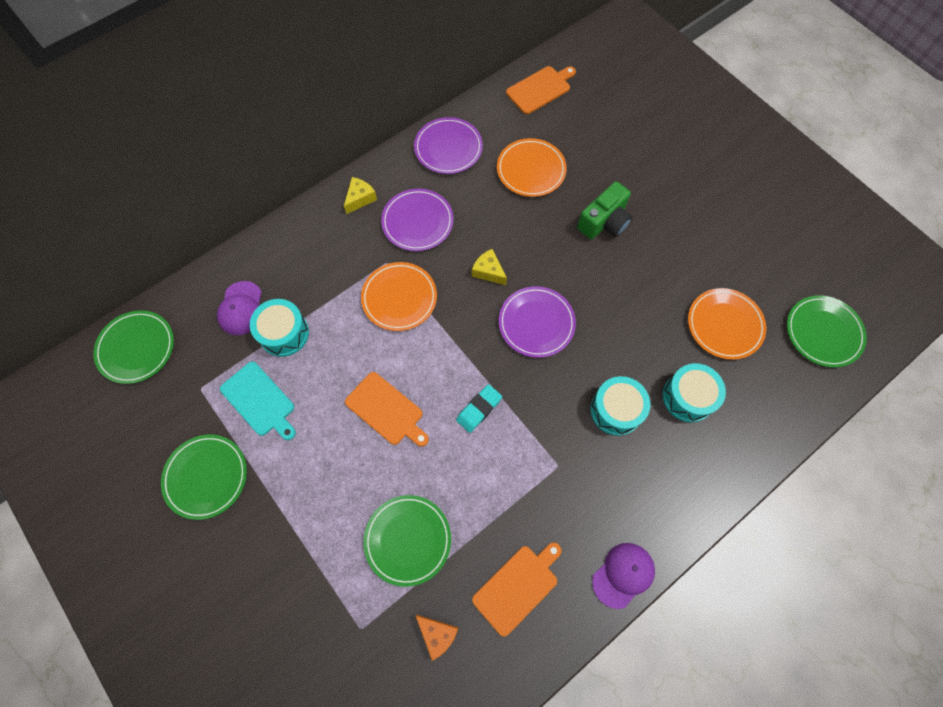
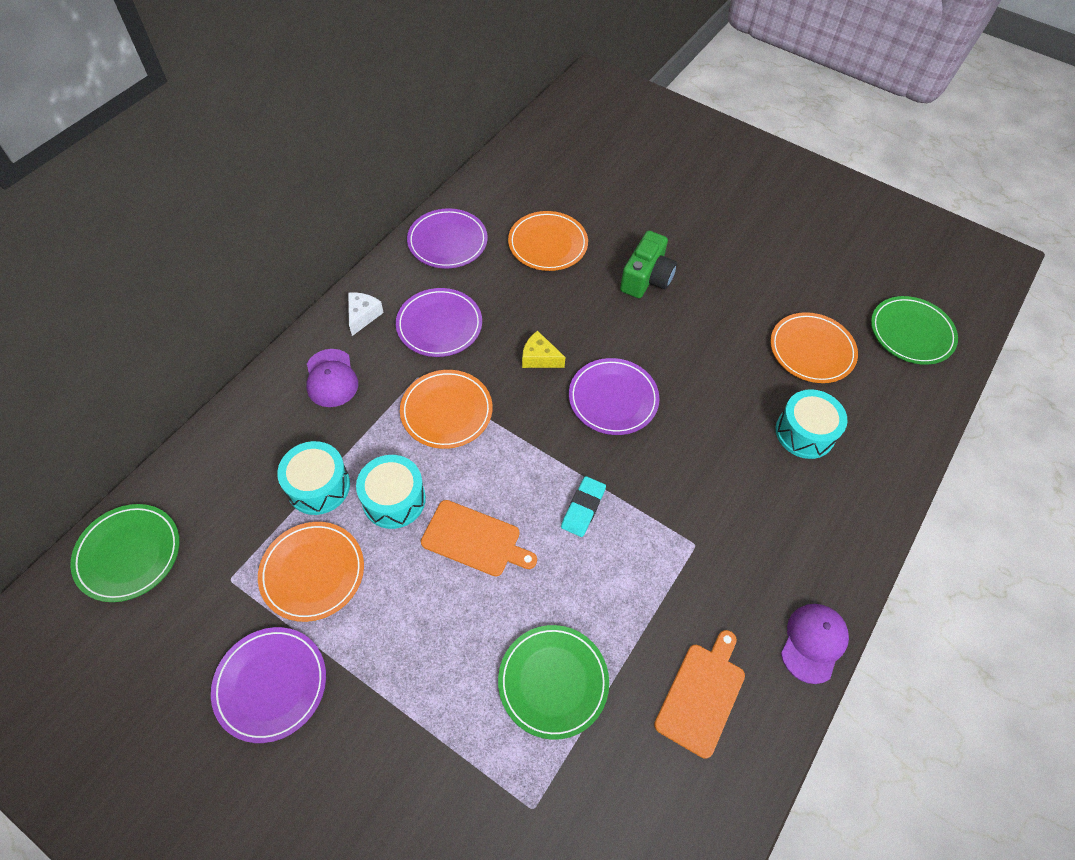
camera: 20 degrees left, 10 degrees down
green plate [161,435,247,520] -> purple plate [211,627,326,743]
purple cap [217,281,262,335] -> purple cap moved to [306,349,358,407]
turquoise cutting board [220,361,296,440] -> orange plate [258,522,364,622]
yellow cheese [344,177,377,214] -> white cheese [348,292,384,336]
orange cheese [415,615,459,661] -> none
orange cutting board [506,66,576,114] -> none
turquoise drum [590,376,650,436] -> turquoise drum moved to [356,455,426,529]

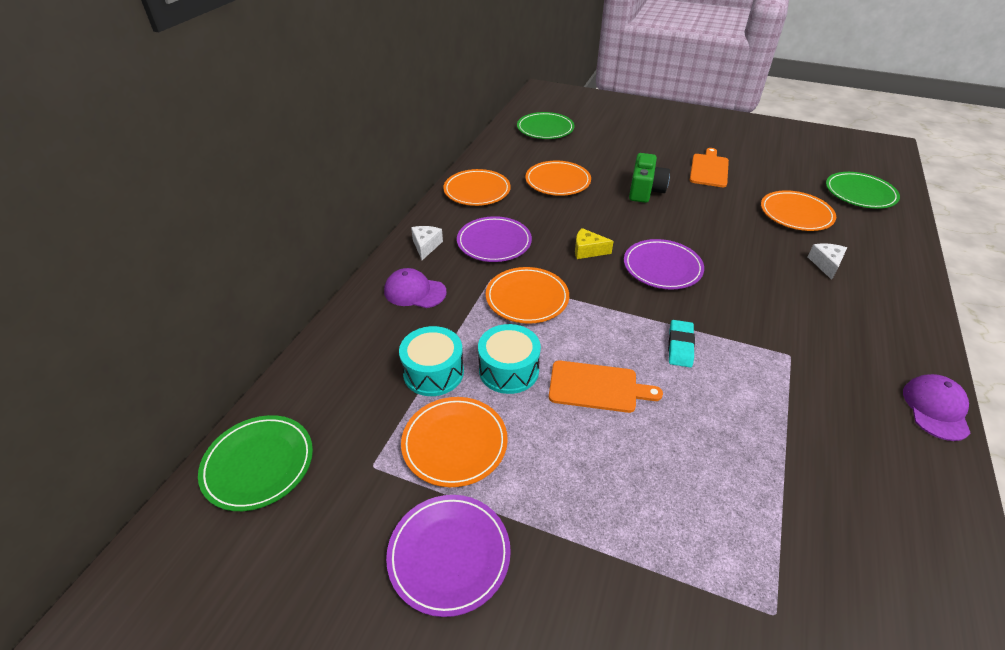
camera: 10 degrees left, 15 degrees down
purple cap [306,349,358,407] -> purple cap turned 135 degrees clockwise [384,268,447,308]
purple plate [407,209,488,269] -> orange plate [443,169,511,206]
green plate [498,625,609,740] -> green plate moved to [517,112,575,139]
orange cutting board [654,630,745,759] -> orange cutting board moved to [690,148,729,187]
turquoise drum [776,389,848,459] -> white cheese [808,243,847,280]

